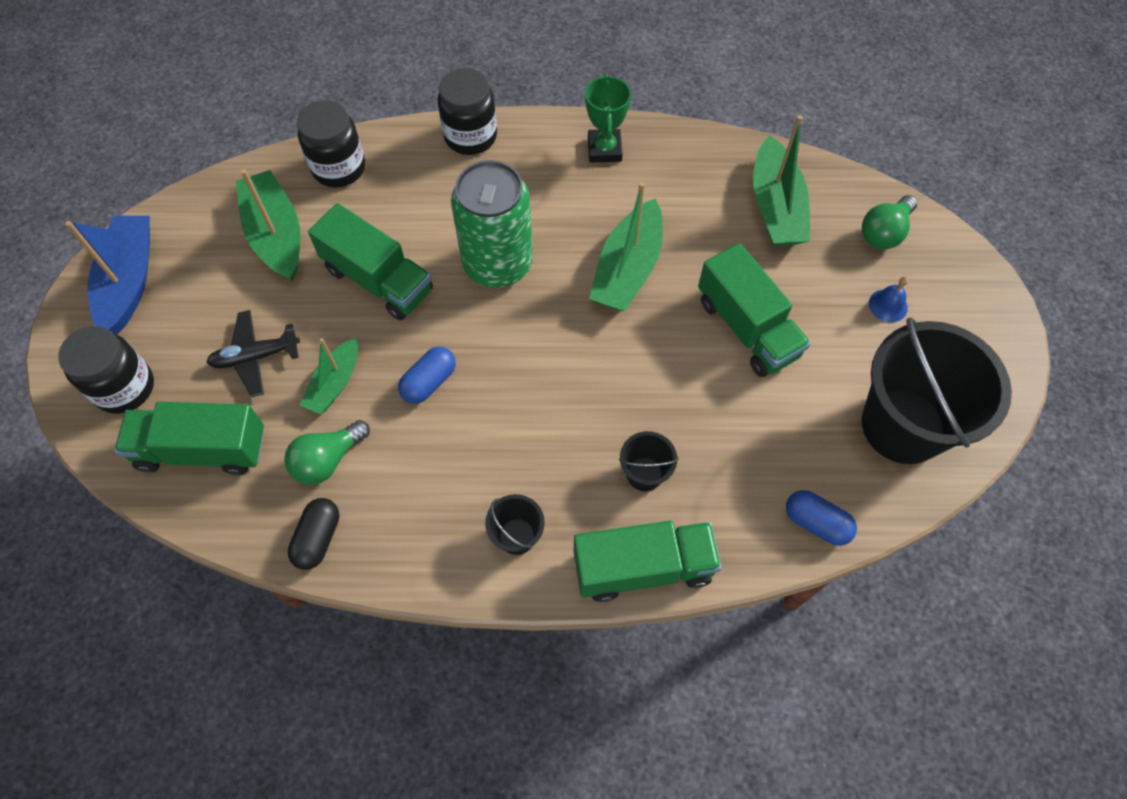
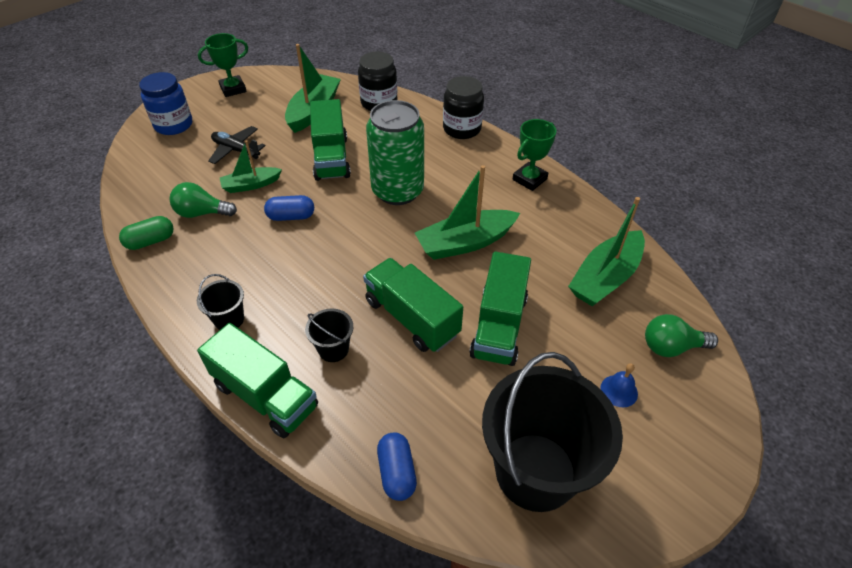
camera: 45 degrees right, 15 degrees down
black jar [58,326,154,414] -> blue jar [139,72,192,135]
blue boat [65,216,150,334] -> green trophy [198,33,248,97]
green truck [115,402,264,475] -> green truck moved to [363,258,463,352]
black capsule [288,498,340,570] -> green capsule [119,216,173,250]

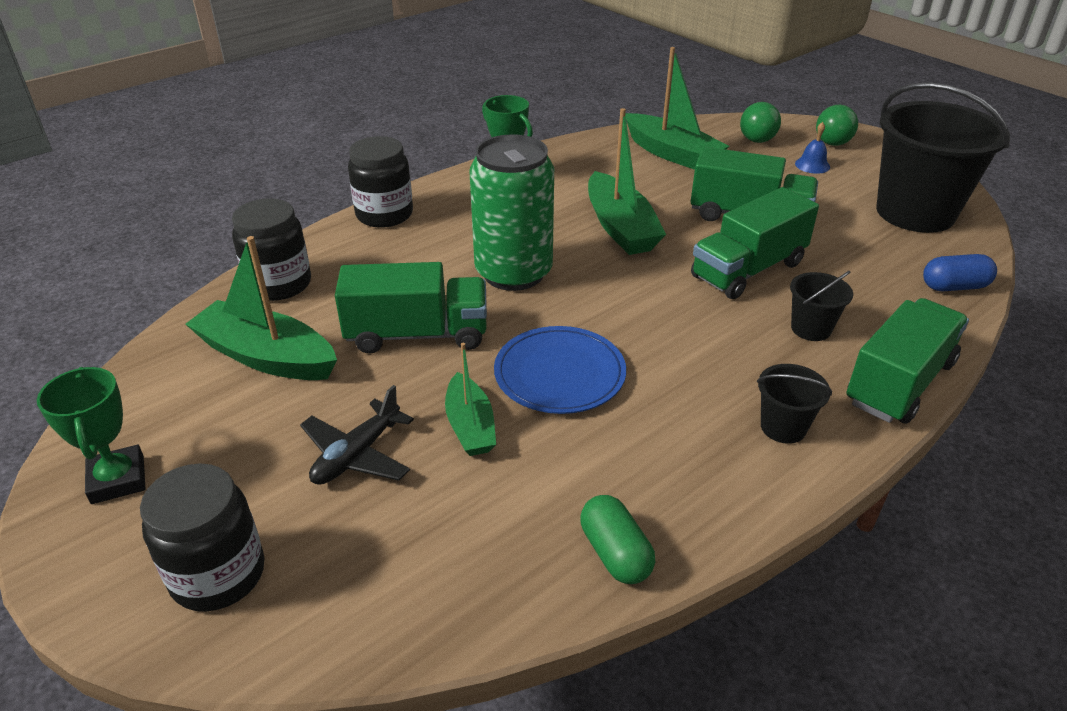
camera: 85 degrees left, 10 degrees down
blue jar [139,72,192,135] -> black jar [140,463,265,612]
green light bulb [169,182,237,218] -> green light bulb moved to [816,105,858,146]
blue capsule [264,195,314,221] -> blue plate [494,326,626,414]

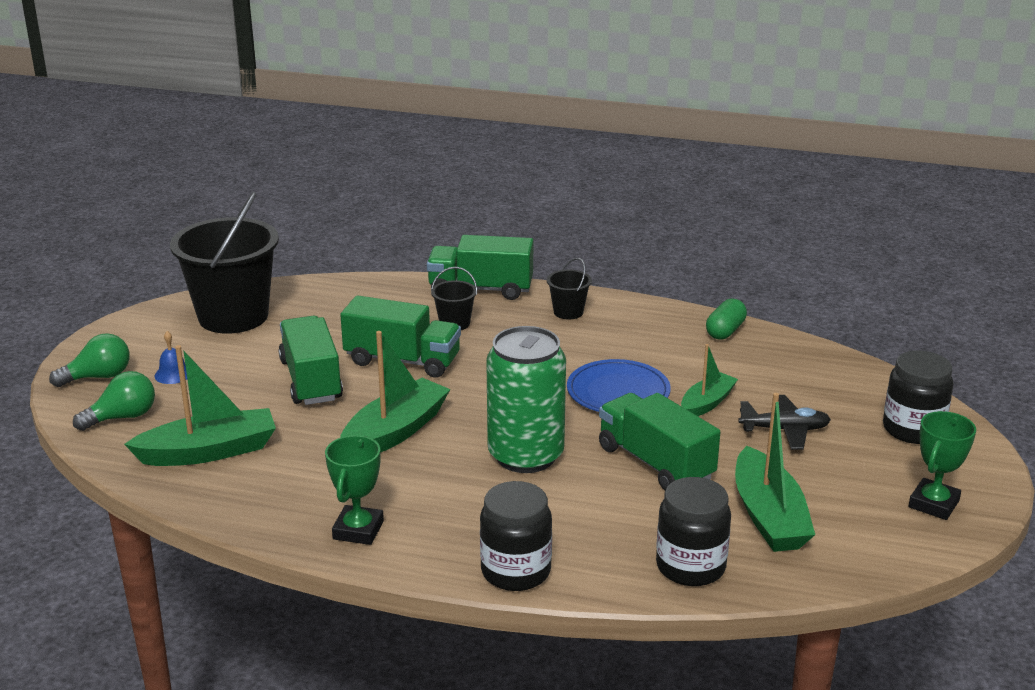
camera: 125 degrees left, 10 degrees down
green boat [625,47,729,170] -> green boat turned 60 degrees clockwise [124,345,276,466]
blue capsule [923,254,997,291] -> none

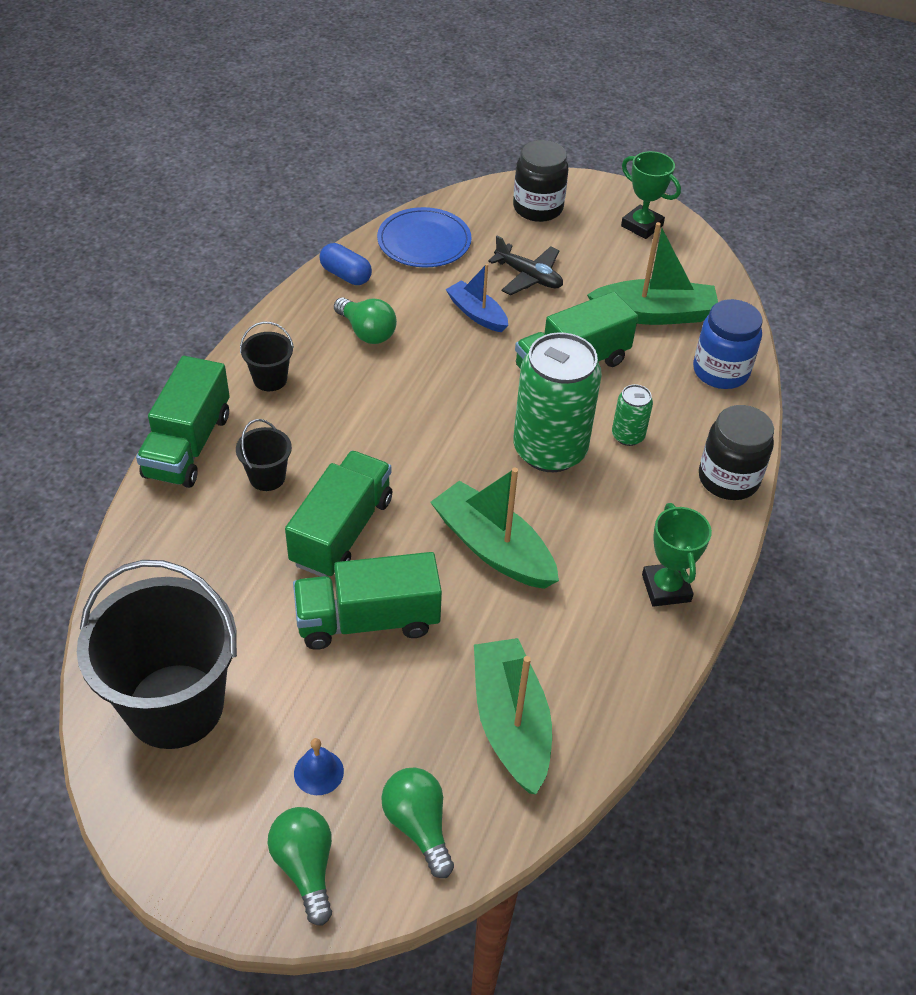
camera: 85 degrees left, 20 degrees up
green trophy [325,435,384,545] -> green trophy turned 60 degrees clockwise [642,503,712,607]
blue plate [567,359,671,412] -> blue plate moved to [377,207,472,267]
black jar [656,477,731,586] -> blue jar [693,299,762,389]
green boat [681,344,738,416] -> blue boat [446,264,508,332]
green capsule [706,298,747,340] -> blue capsule [320,243,372,285]
black plane [739,395,831,450] -> black plane turned 120 degrees clockwise [488,236,563,295]
none -> green light bulb [334,297,397,344]
none -> green can [612,384,653,446]

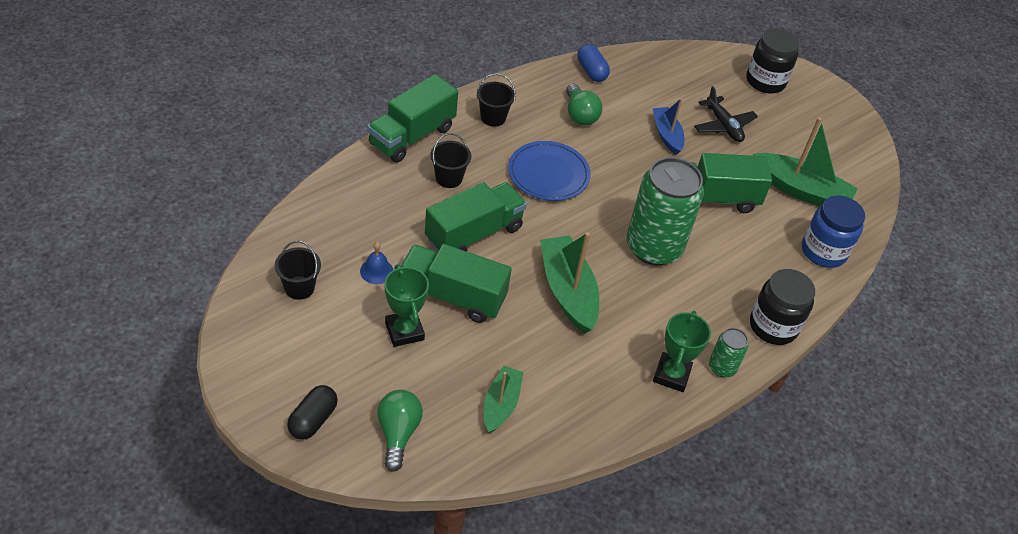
camera: 25 degrees right, 0 degrees up
black bucket [77,560,237,749] -> black bucket [275,241,321,300], size x0.43
green light bulb [267,807,332,926] -> black capsule [287,385,338,440]
blue bell [294,738,344,795] -> blue bell moved to [360,242,393,284]
blue plate [377,207,472,267] -> blue plate moved to [508,141,591,201]
green boat [474,638,552,794] -> green boat [484,366,524,433], size x0.61
green can [612,384,653,446] -> green can moved to [709,328,749,377]
green trophy [621,151,681,239] -> green trophy moved to [384,264,429,347]

